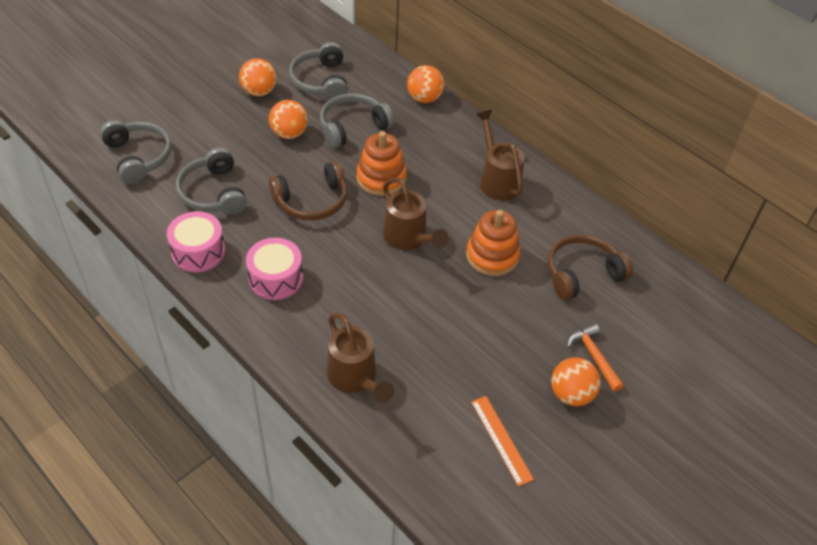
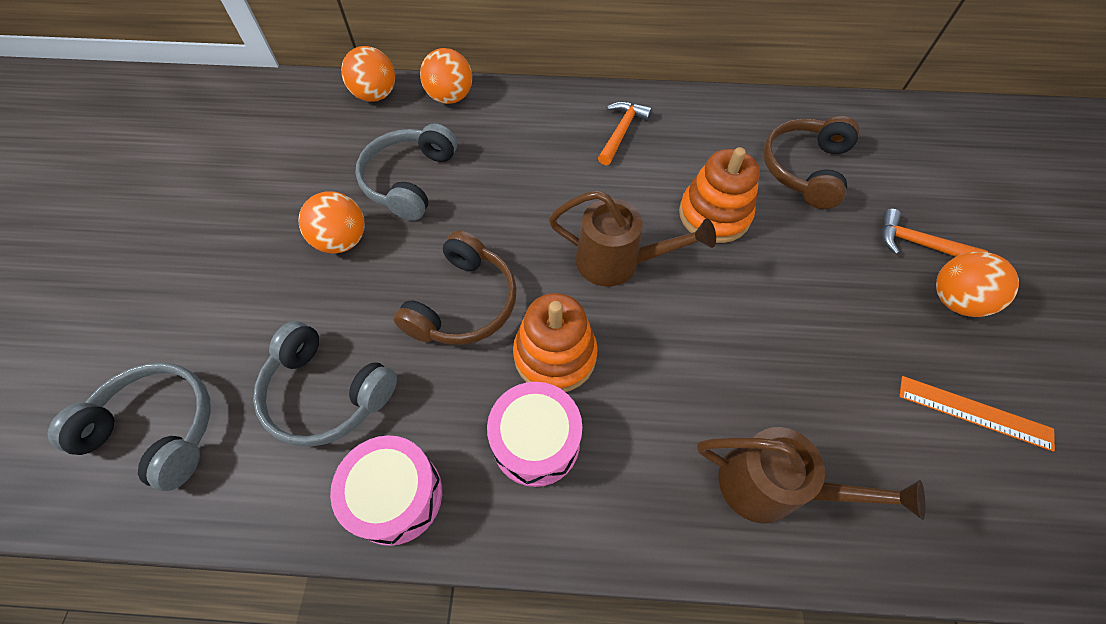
camera: 40 degrees left, 10 degrees up
orange ball [239,58,277,96] -> orange ball moved to [341,46,395,102]
grey headphones [289,42,348,100] -> none
orange stacking toy [357,131,407,196] -> orange stacking toy moved to [513,293,598,392]
brown watering can [476,110,525,200] -> orange hammer [598,101,652,165]

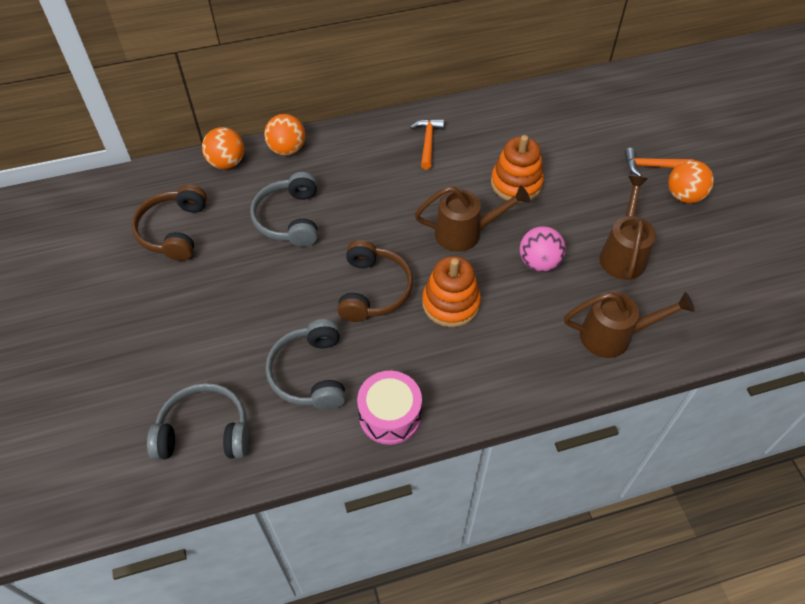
camera: 20 degrees left, 5 degrees down
grey headphones [253,321,397,447] -> grey headphones turned 75 degrees clockwise [265,319,346,410]
orange ball [298,191,365,254] -> none
pink drum [487,382,582,487] -> none
brown headphones [763,115,860,209] -> brown headphones moved to [131,184,207,261]
orange ruler [899,376,1055,452] -> none
none -> pink ball [520,226,566,272]
none -> brown watering can [599,176,656,280]

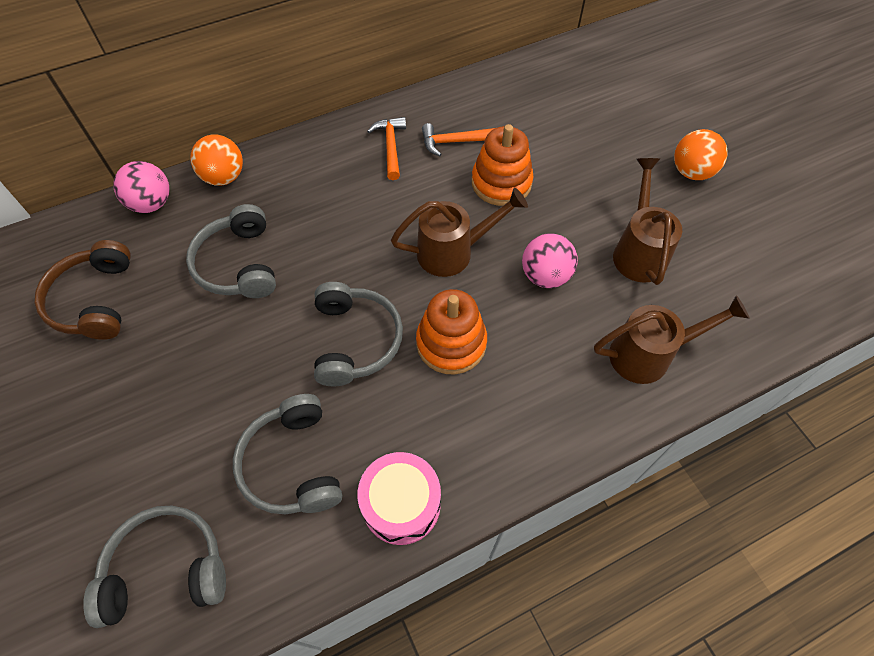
camera: 10 degrees left, 5 degrees up
orange ball [202,127,244,169] -> pink ball [113,161,170,213]
brown headphones [337,240,413,322] -> grey headphones [314,282,403,386]
orange hammer [624,148,694,177] -> orange hammer moved to [422,123,495,156]

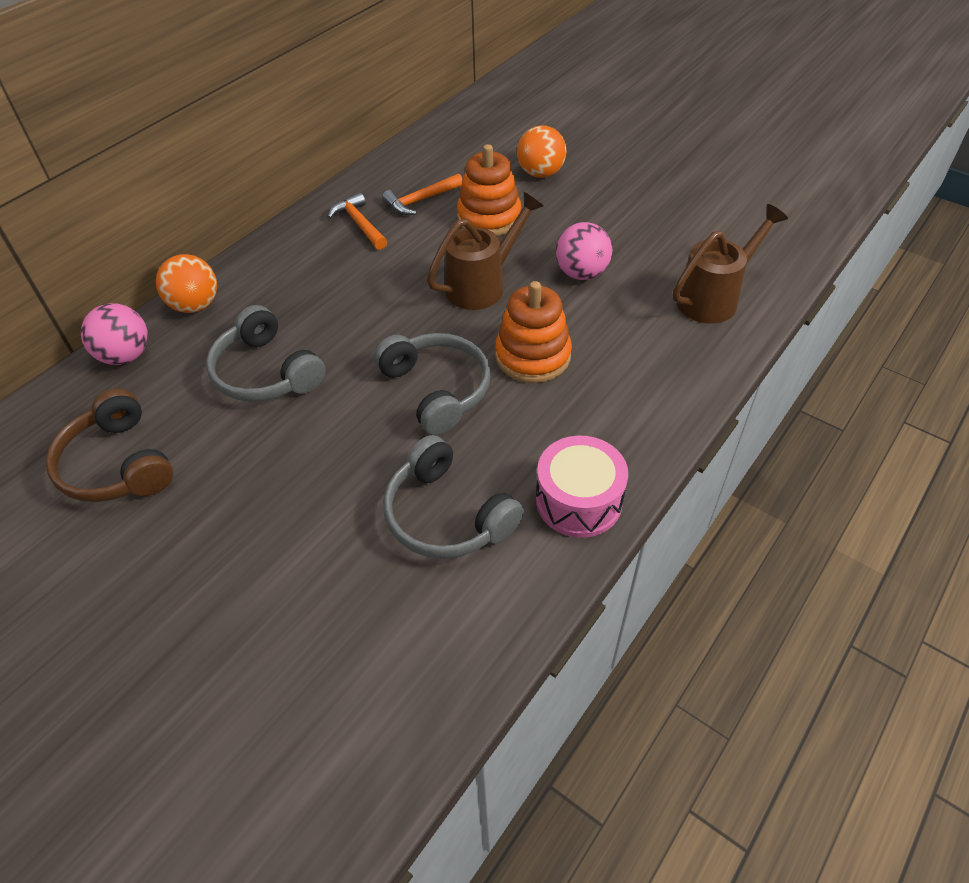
camera: 25 degrees left, 10 degrees down
grey headphones [83,506,226,628] -> none
brown watering can [613,158,682,285] -> none
orange ball [674,129,727,180] -> orange ball moved to [517,126,566,178]

